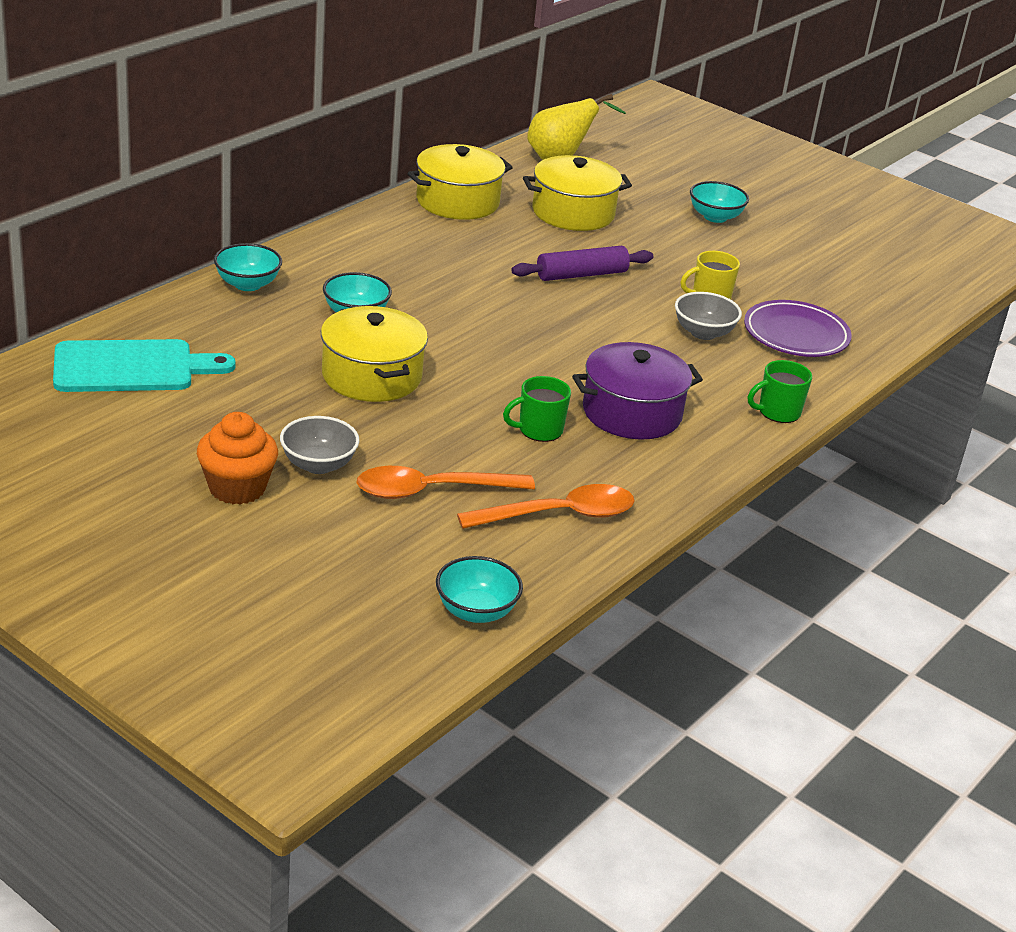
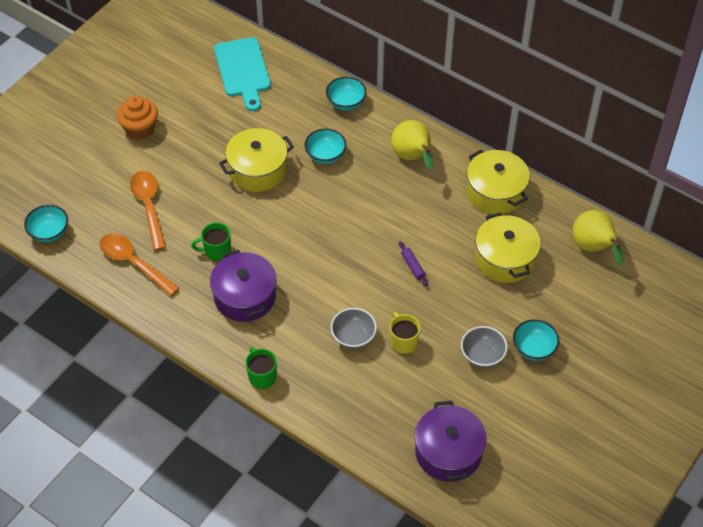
camera: 90 degrees right, 20 degrees up
grey bowl [280,416,359,474] -> grey bowl moved to [461,326,508,368]
orange spoon [457,484,635,529] -> orange spoon turned 150 degrees clockwise [100,233,179,296]
green mug [503,376,571,442] -> green mug turned 75 degrees counterclockwise [191,223,231,261]
purple rolling pin [511,246,653,281] -> purple rolling pin [399,241,428,287], size x0.56
purple plate [744,300,852,357] -> none
none -> yellow pear [391,120,433,170]
none -> purple pot [415,401,487,482]

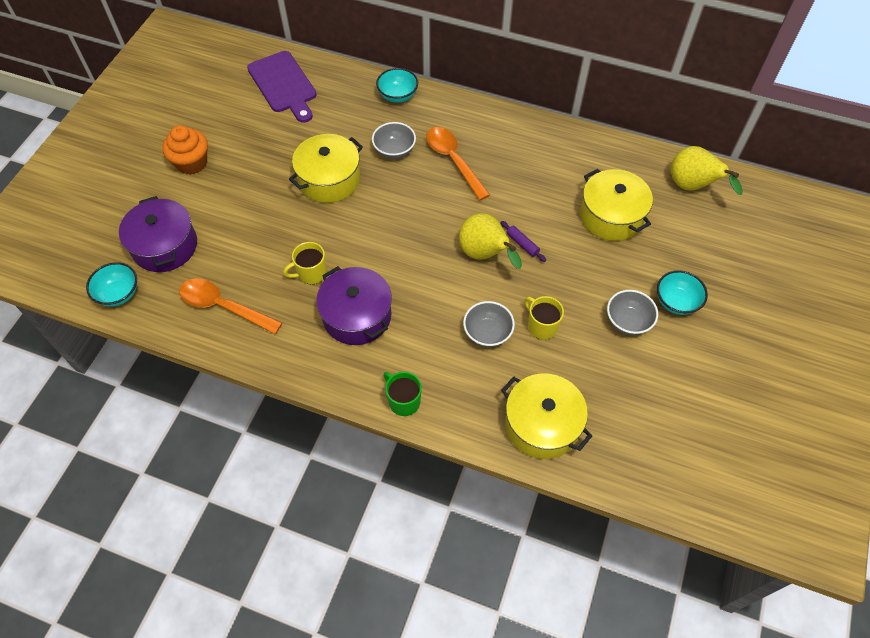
camera: 15 degrees left, 5 degrees up
orange spoon [130,171,166,250] -> orange spoon moved to [426,127,490,200]
green mug [191,223,231,261] -> yellow mug [283,242,327,284]
turquoise cutting board [214,37,271,111] -> purple cutting board [247,51,317,123]
turquoise bowl [305,128,346,164] -> grey bowl [372,122,416,159]
yellow pear [391,120,433,170] -> yellow pear moved to [459,213,522,269]
purple pot [415,401,487,482] -> purple pot moved to [119,196,197,272]
yellow pot [467,149,530,214] -> yellow pot moved to [501,373,592,459]

